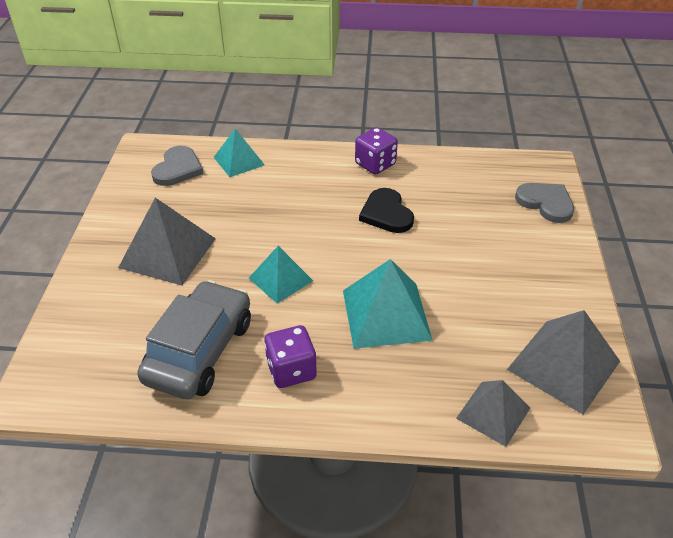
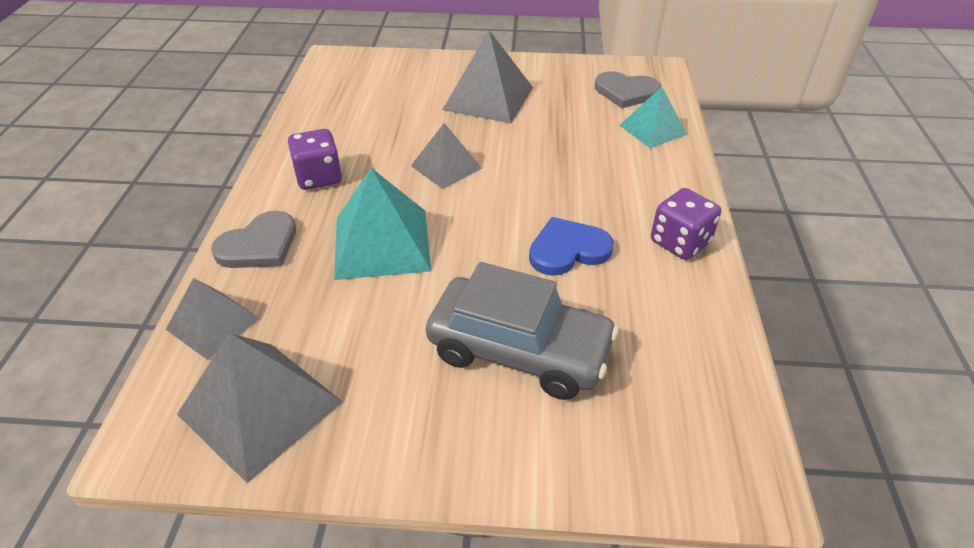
camera: 90 degrees right, 0 degrees up
grey car [137,280,251,399] -> grey car moved to [426,262,619,400]
turquoise pyramid [249,246,313,303] -> grey pyramid [411,123,482,189]
black heart [359,188,414,233] -> blue heart [529,217,614,276]
grey heart [515,183,574,223] -> grey heart moved to [211,211,296,268]

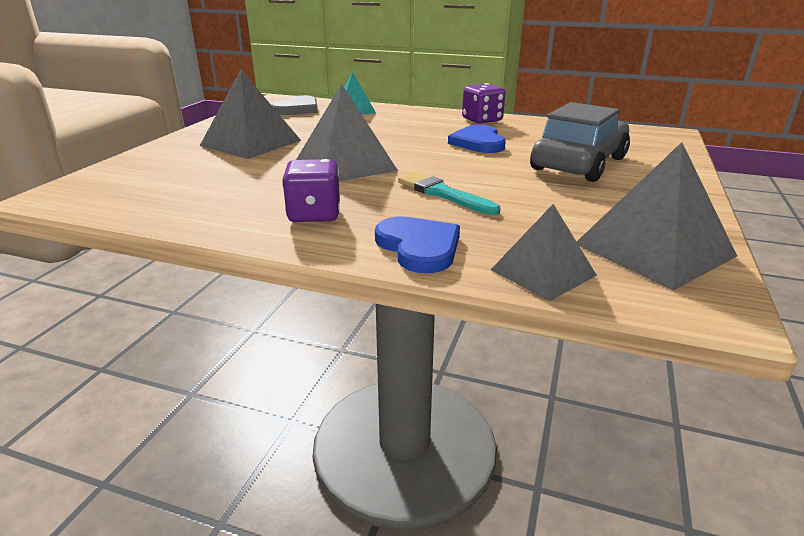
camera: 75 degrees left, 15 degrees down
grey heart [211,211,296,268] -> blue heart [375,216,460,273]
turquoise pyramid [334,168,431,280] -> turquoise brush [398,172,500,215]
grey pyramid [411,123,482,189] -> grey pyramid [297,84,398,181], size x1.59

